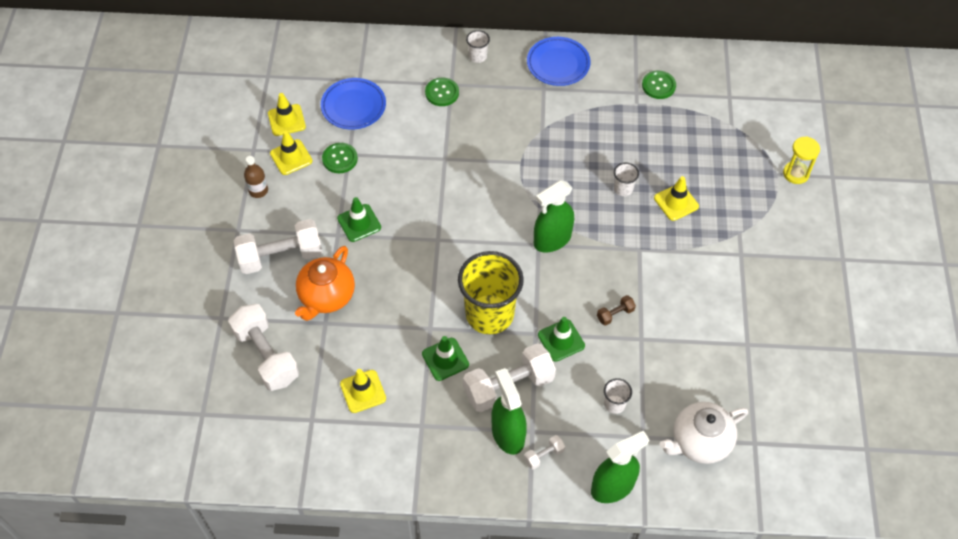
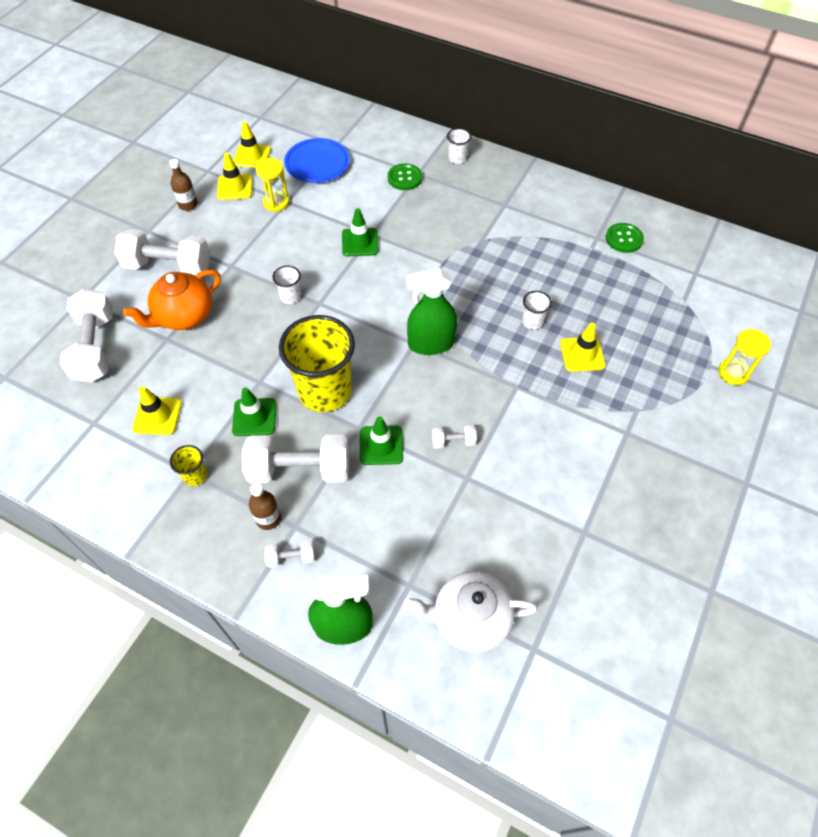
camera: 25 degrees right, 0 degrees up
green button [322,143,358,173] -> yellow hourglass [256,158,289,212]
green traffic cone [337,197,381,242] -> green traffic cone moved to [342,208,379,256]
green spray bottle [491,368,527,455] -> brown bottle [249,483,281,530]
blue plate [527,37,591,86] -> none
brown dumbbell [597,295,636,326] -> white dumbbell [432,425,477,449]
white cup [604,378,632,414] -> white cup moved to [272,266,301,304]
none -> yellow cup [170,445,207,486]

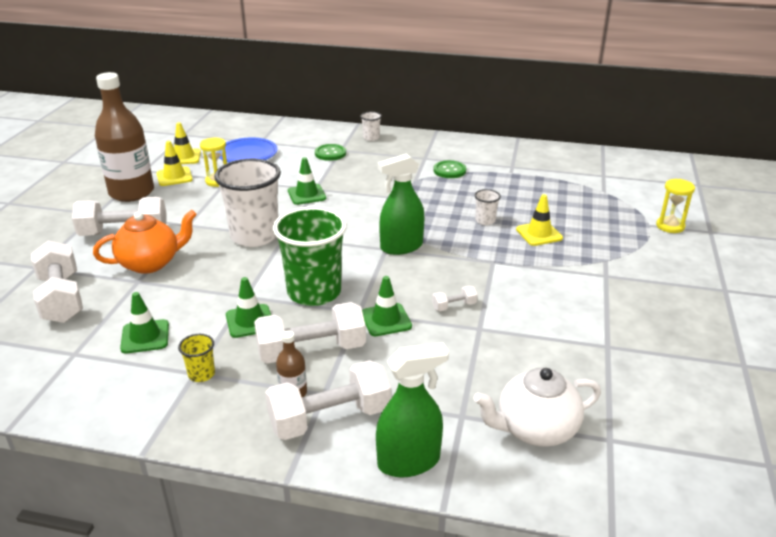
camera: 15 degrees left, 25 degrees down
orange teapot [123,269,221,330] -> orange teapot turned 150 degrees counterclockwise [93,210,197,274]
yellow traffic cone [132,386,182,435] -> green traffic cone [120,292,169,354]
brown bottle [169,159,198,211] -> brown bottle [95,72,154,202], size x2.35
white dumbbell [265,540,315,568] -> white dumbbell [265,360,391,440], size x2.26
white cup [272,266,301,304] -> white cup [214,159,281,247], size x2.34
yellow cup [279,315,355,412] -> green cup [273,207,347,306]
green button [606,223,644,253] -> green button moved to [434,160,466,178]

